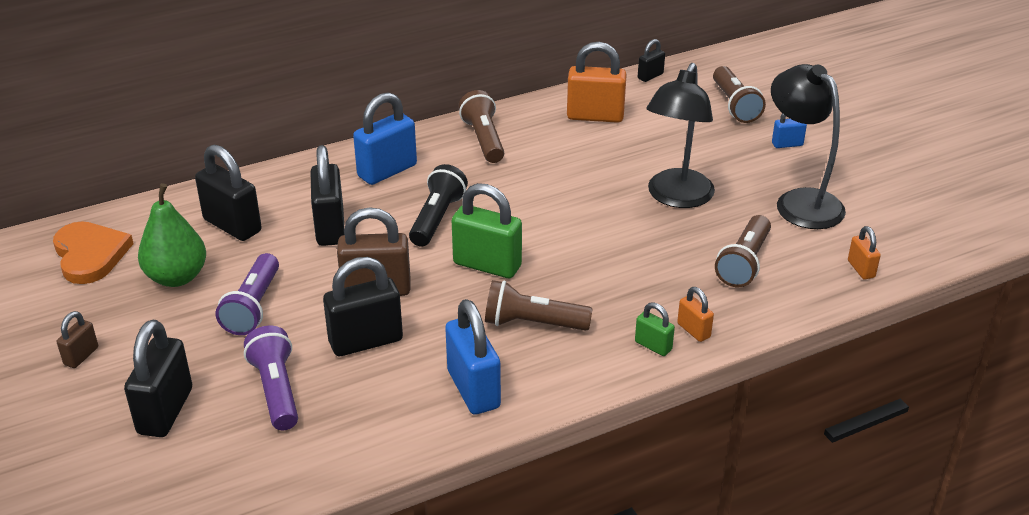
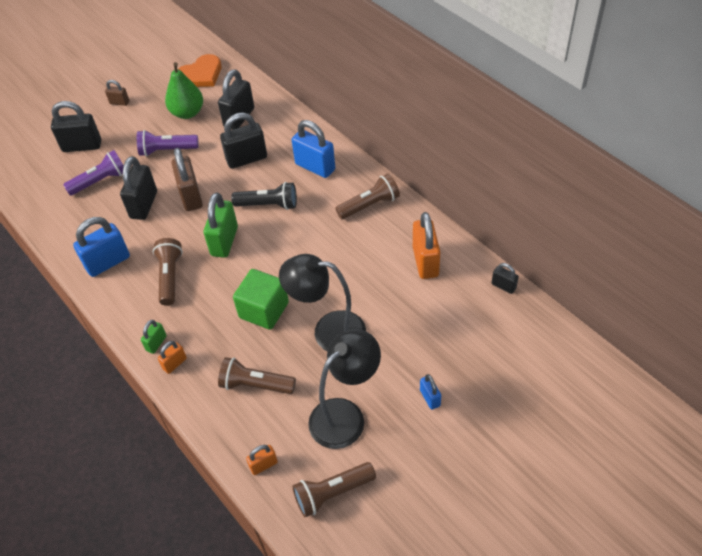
camera: 80 degrees right, 15 degrees up
black padlock [323,257,403,356] -> black padlock turned 45 degrees clockwise [120,156,157,220]
brown flashlight [713,66,766,123] -> brown flashlight moved to [293,462,376,517]
none -> green cube [233,269,289,329]

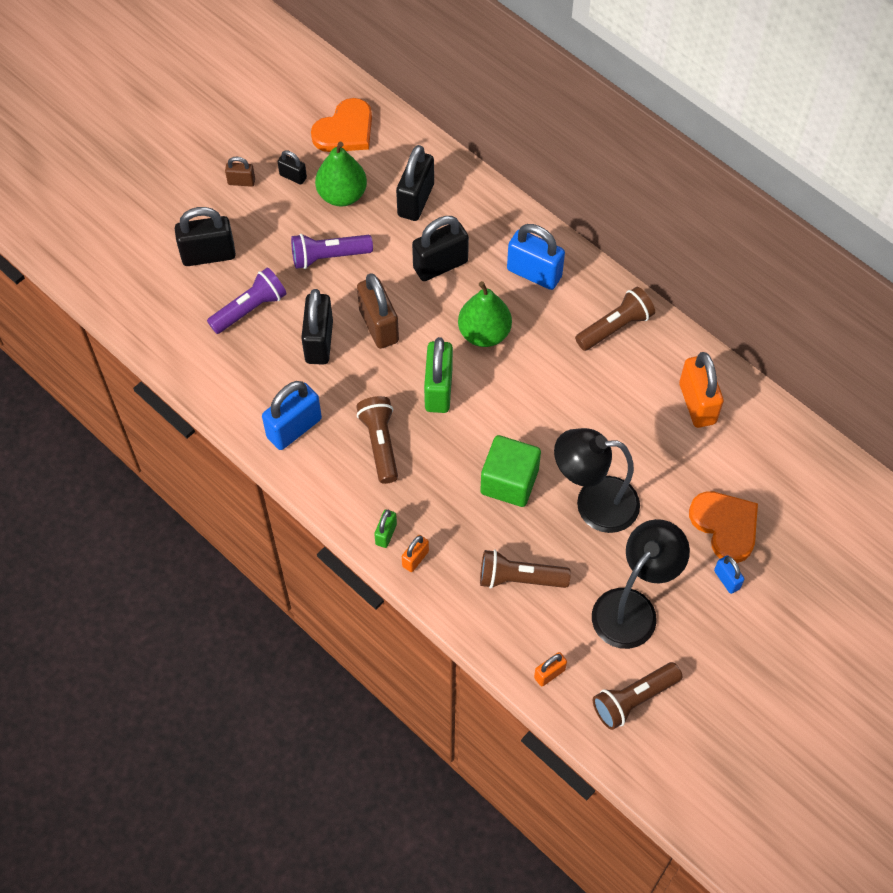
camera: 10 degrees left, 10 degrees up
black flashlight [231,182,297,210] -> green pear [458,281,512,347]
black padlock [492,263,519,294] -> black padlock moved to [277,150,307,185]
none -> orange heart [689,491,758,563]

